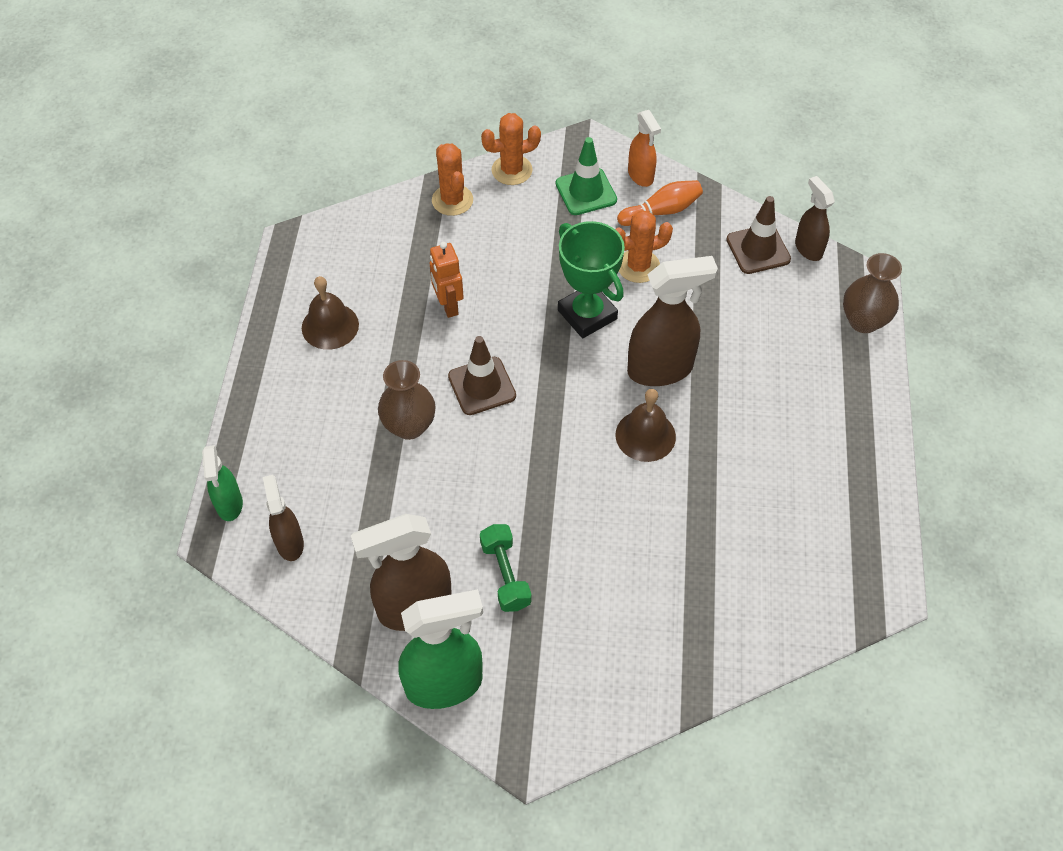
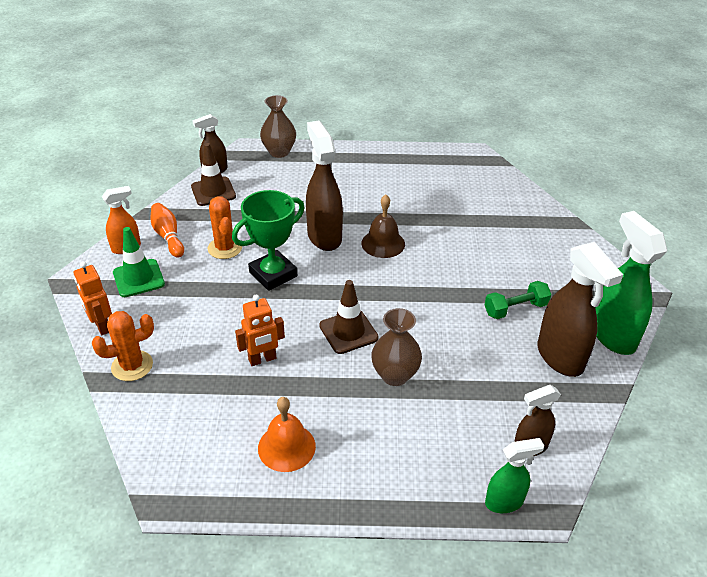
camera: 95 degrees left, 15 degrees down
brown bell [302,276,359,350] -> orange bell [258,397,316,472]
orange cactus [481,113,541,185] -> orange robot [74,261,112,335]

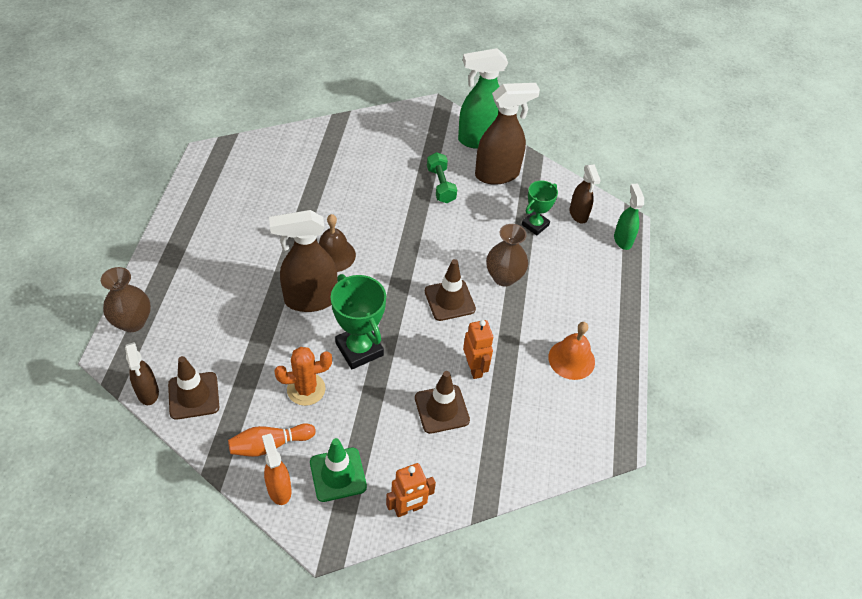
camera: 85 degrees left, 10 degrees up
orange cactus [92,311,154,381] -> none
none -> brown traffic cone [415,371,470,434]
none -> green trophy [522,181,558,236]

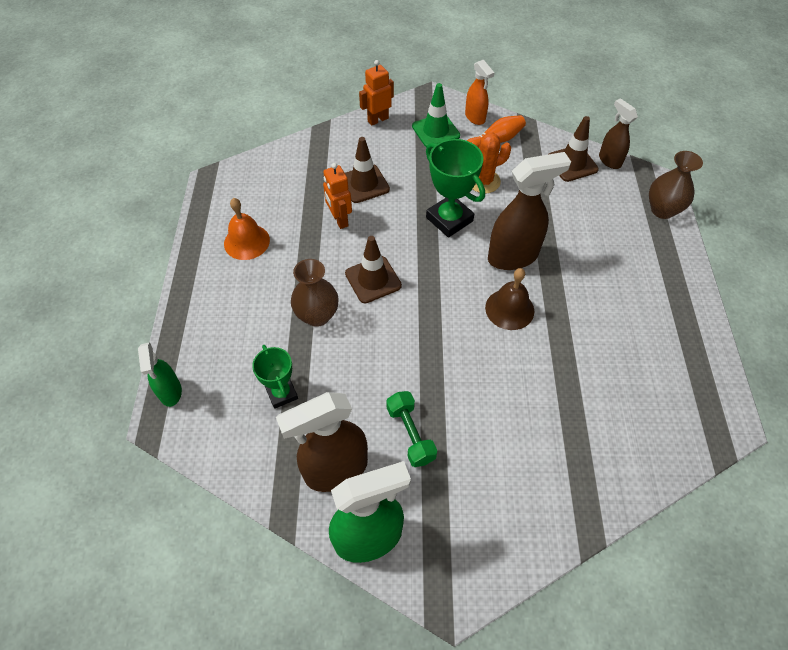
camera: 175 degrees right, 5 degrees up
green trophy [522,181,558,236] -> green trophy turned 60 degrees counterclockwise [252,345,298,409]
brown spray bottle [570,164,601,224] -> none

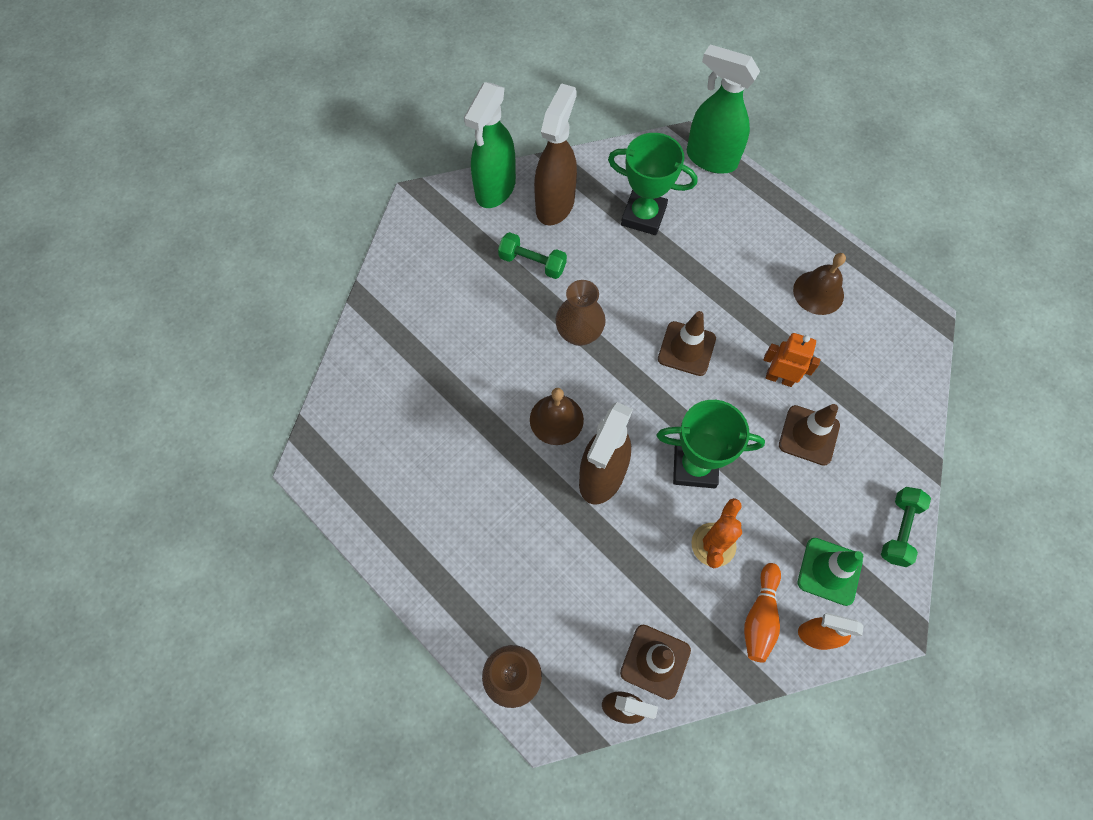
camera: 135 degrees right, 10 degrees up
green spray bottle [138,342,182,407] -> green spray bottle [687,44,760,174], size x1.74
orange bell [224,198,270,260] -> brown bell [793,253,846,315]
green trophy [252,345,298,409] -> green trophy [608,133,697,235], size x1.59
brown vase [291,259,339,327] -> brown vase moved to [555,280,606,346]
orange robot [359,60,394,126] -> green dumbbell [881,487,931,567]

